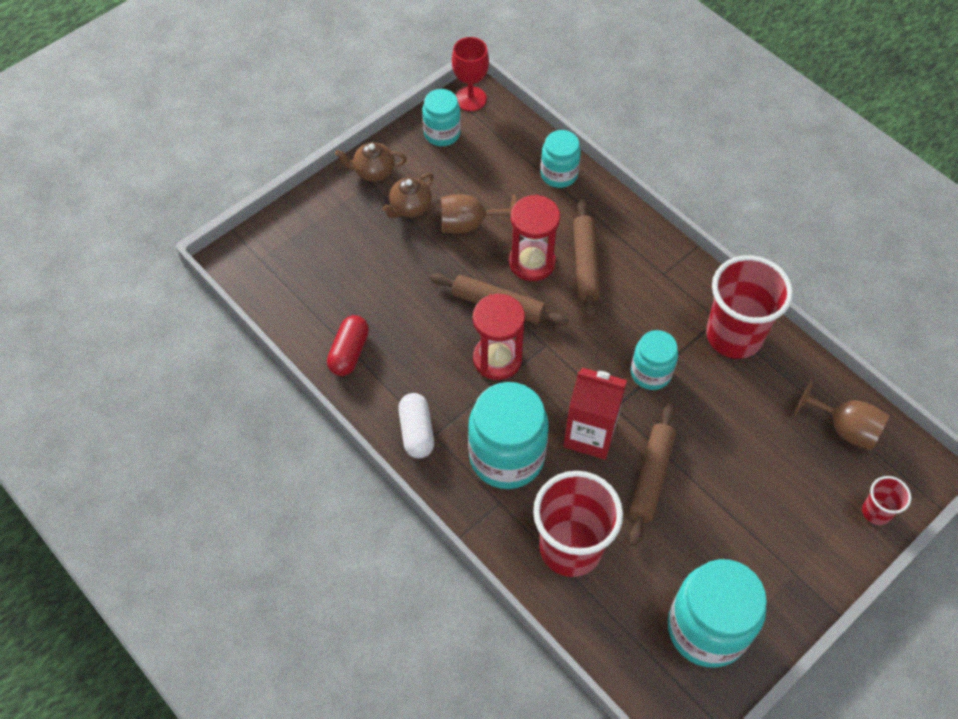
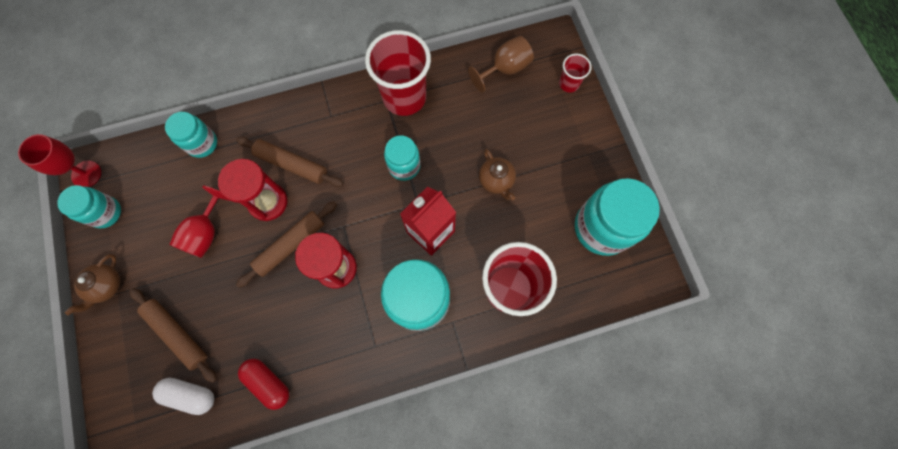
camera: 65 degrees left, 15 degrees up
brown teapot [382,173,434,218] -> brown teapot moved to [479,149,516,200]
white capsule [398,393,434,459] -> white capsule moved to [152,378,214,415]
brown goblet [440,194,516,234] -> red goblet [169,185,230,258]
brown rolling pin [629,403,676,546] -> brown rolling pin moved to [129,288,217,383]

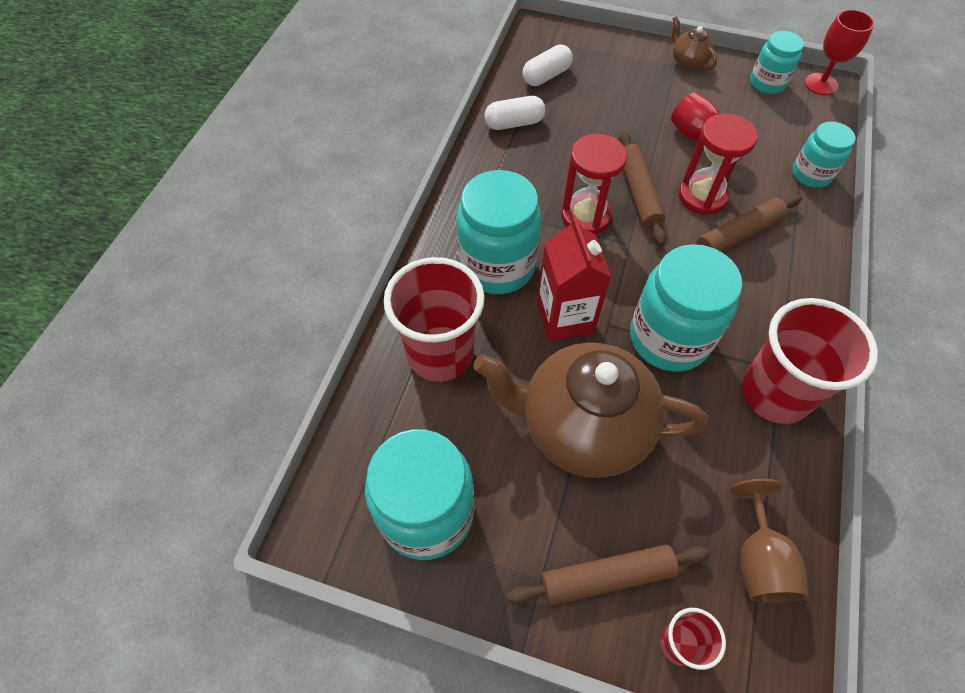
camera: 125 degrees right, 15 degrees down
brown rolling pin [129,288,217,383] -> brown rolling pin moved to [506,544,710,606]
red capsule [238,359,289,410] -> white capsule [484,96,546,130]
turquoise jar [384,135,421,181] -> turquoise jar [630,244,742,372], size x1.74
brown teapot [479,149,516,200] -> brown teapot [473,342,708,478], size x2.31

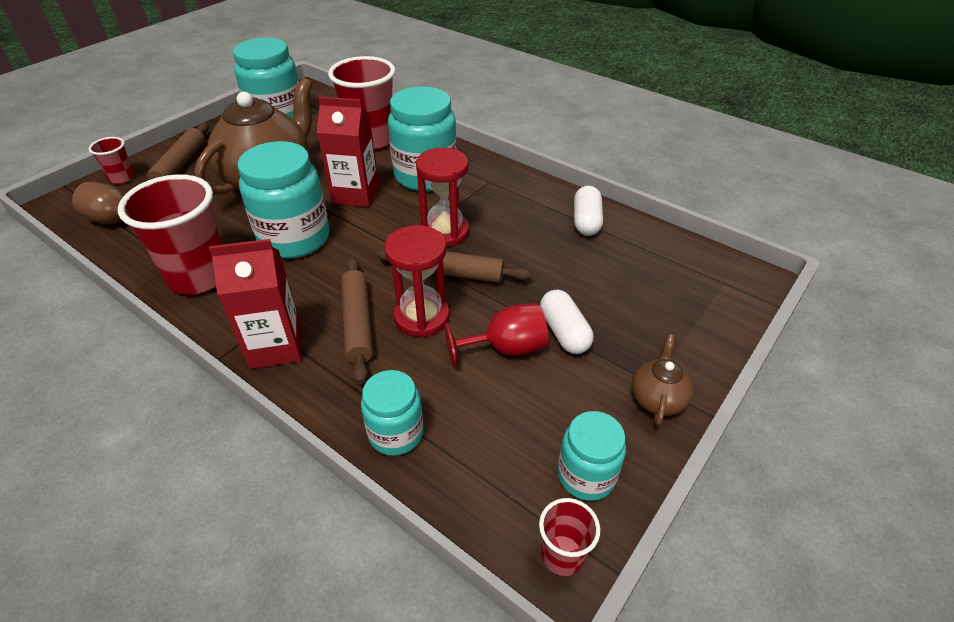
camera: 110 degrees right, 15 degrees down
white capsule [523,45,573,86] -> white capsule moved to [540,290,593,354]
brown teapot [672,16,717,70] -> brown teapot turned 60 degrees counterclockwise [632,334,694,426]
red goblet [805,10,875,95] -> red cup [539,498,600,576]
none -> red carton [209,239,301,369]

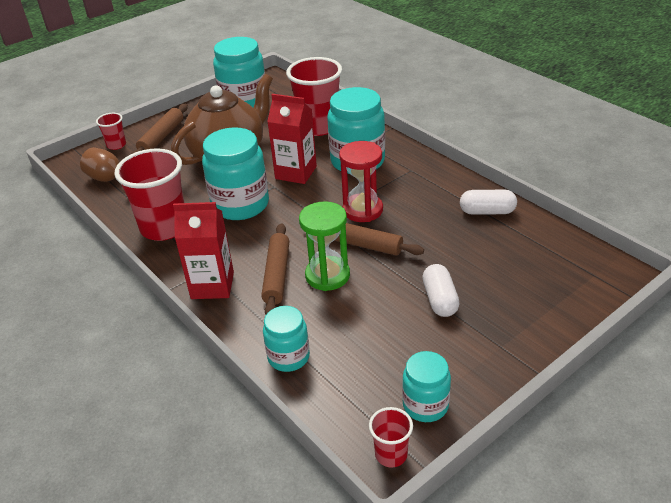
camera: 15 degrees right, 5 degrees down
red hourglass [384,225,450,337] -> green hourglass [299,201,350,291]
red goblet [444,303,549,367] -> none
white capsule [574,186,603,236] -> white capsule turned 75 degrees clockwise [460,190,517,215]
brown teapot [632,334,694,426] -> none

